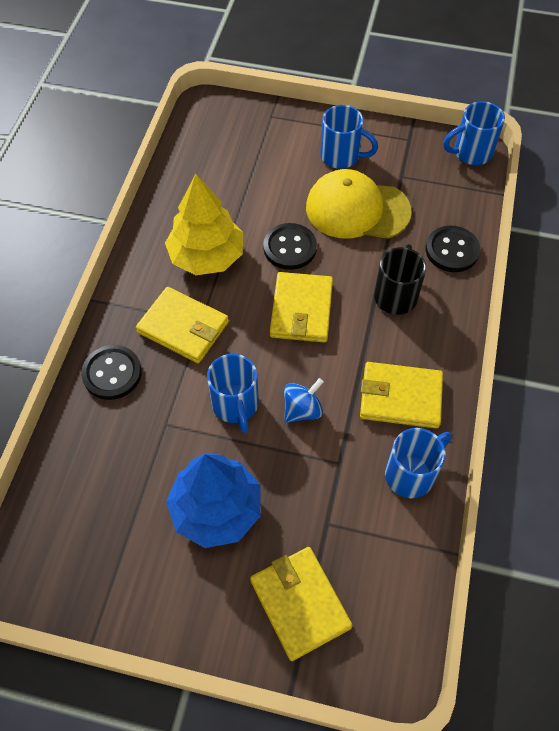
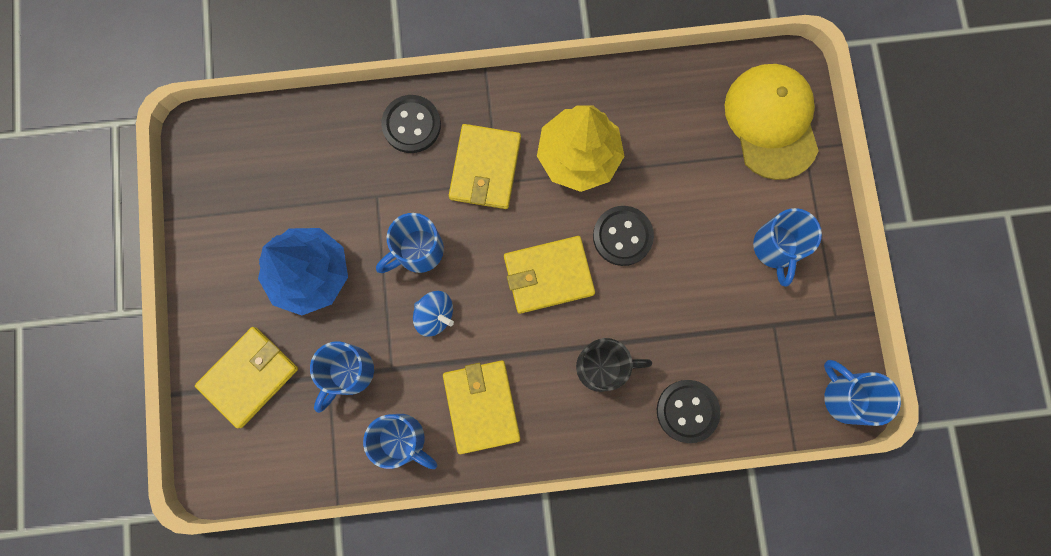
camera: 70 degrees right, 20 degrees up
yellow cap [306,169,412,239] -> yellow cap moved to [724,64,819,180]
none -> blue mug [310,341,374,413]

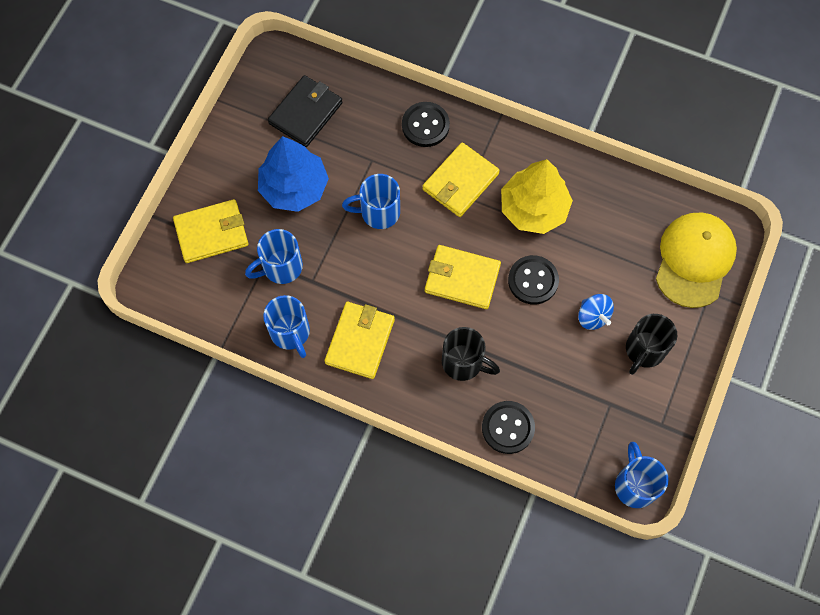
camera: 30 degrees right, 10 degrees down
blue spinning top [413,291,454,337] -> blue spinning top moved to [578,294,614,330]
blue mug [753,208,822,287] -> black mug [626,314,677,375]
none -> black wallet [268,75,343,147]

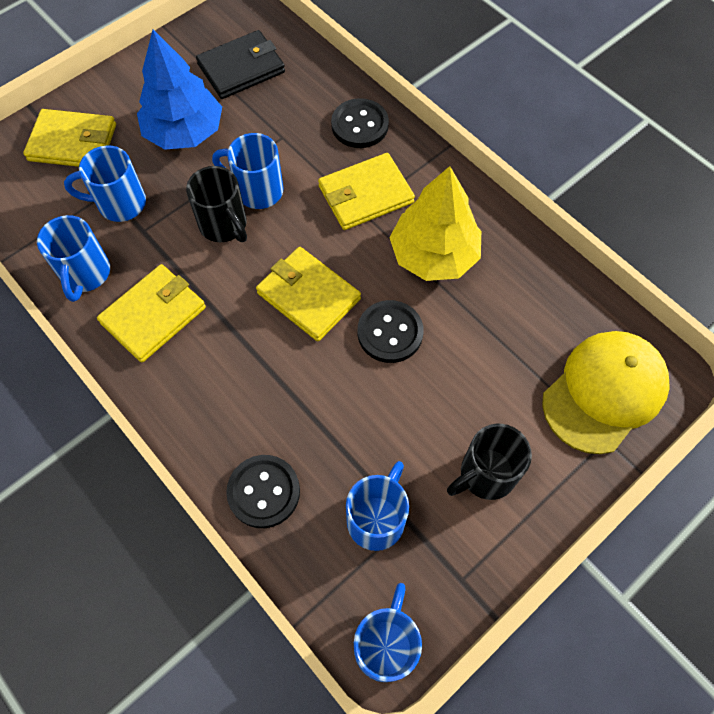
camera: 25 degrees right, 5 degrees down
black mug [442,327,500,381] -> black mug moved to [186,166,247,242]
blue spinning top [578,294,614,330] -> none
none -> blue mug [346,461,409,551]

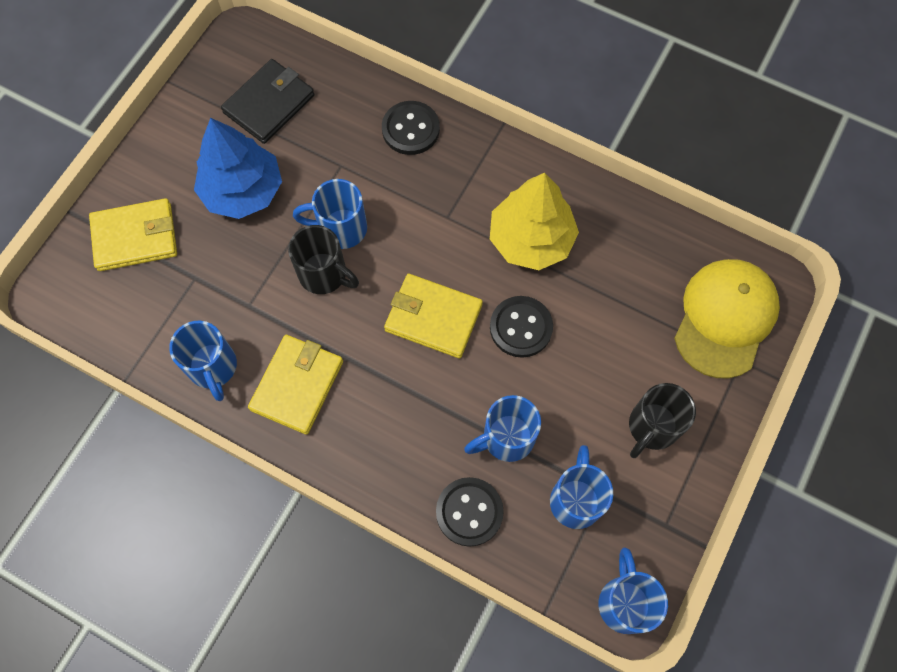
camera: 20 degrees left, 5 degrees up
blue mug [64,146,146,222] -> blue mug moved to [464,395,541,462]
yellow wallet [318,153,415,230] -> none

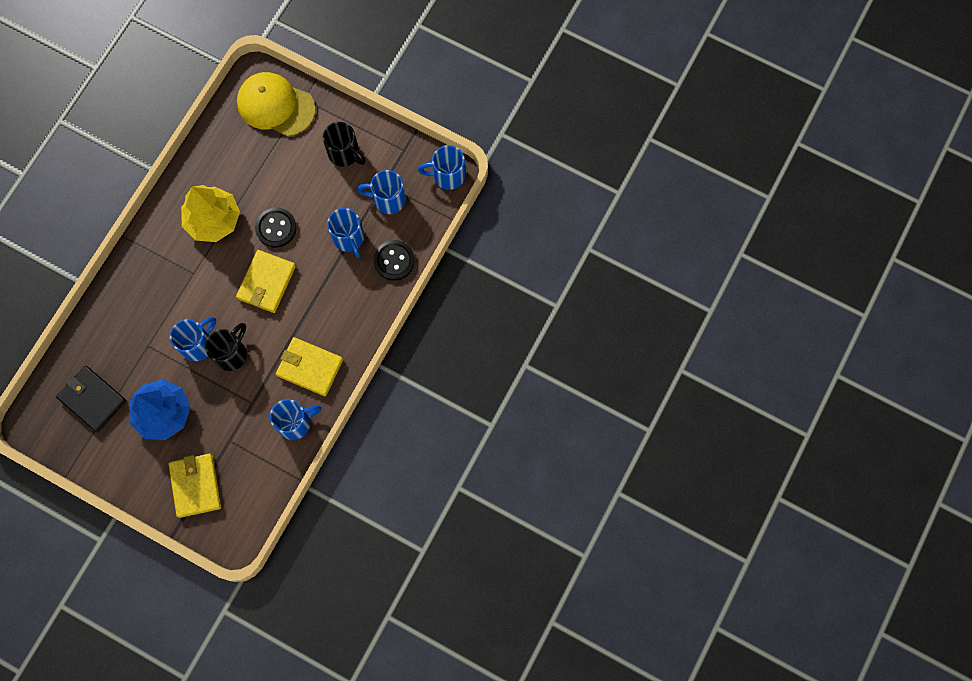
camera: 90 degrees left, 5 degrees up
blue mug [293,179,367,249] -> blue mug turned 135 degrees counterclockwise [170,317,216,361]
black button [382,101,440,155] -> none

